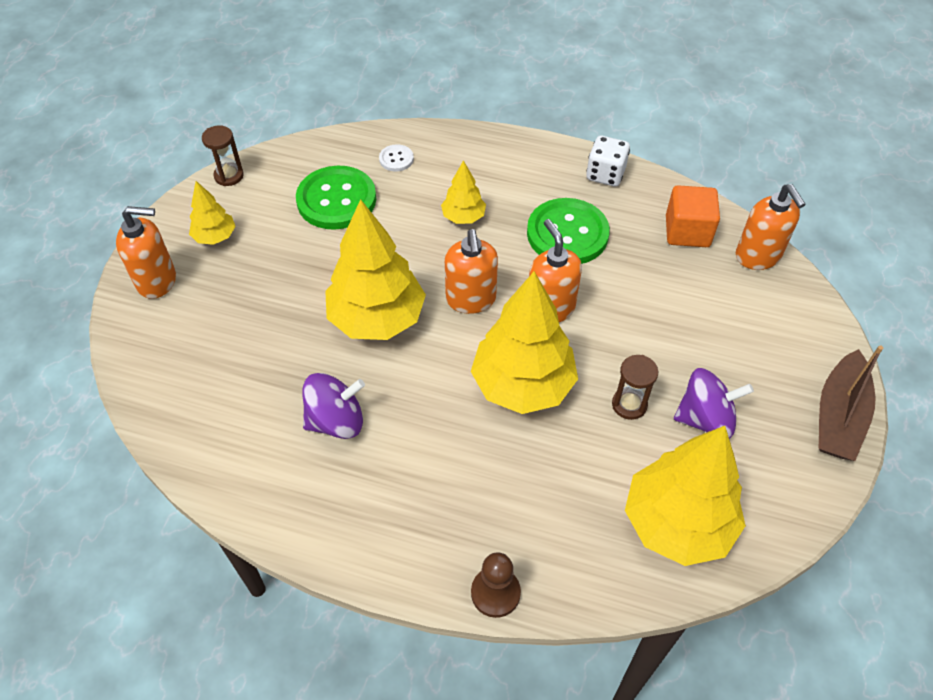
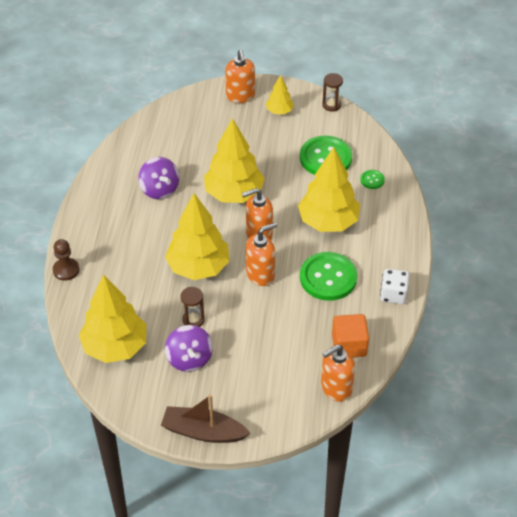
camera: 80 degrees right, 5 degrees down
white button [379,144,414,172] -> green button [360,170,385,189]
yellow tree [441,160,486,224] -> yellow tree [298,147,360,232], size x2.02

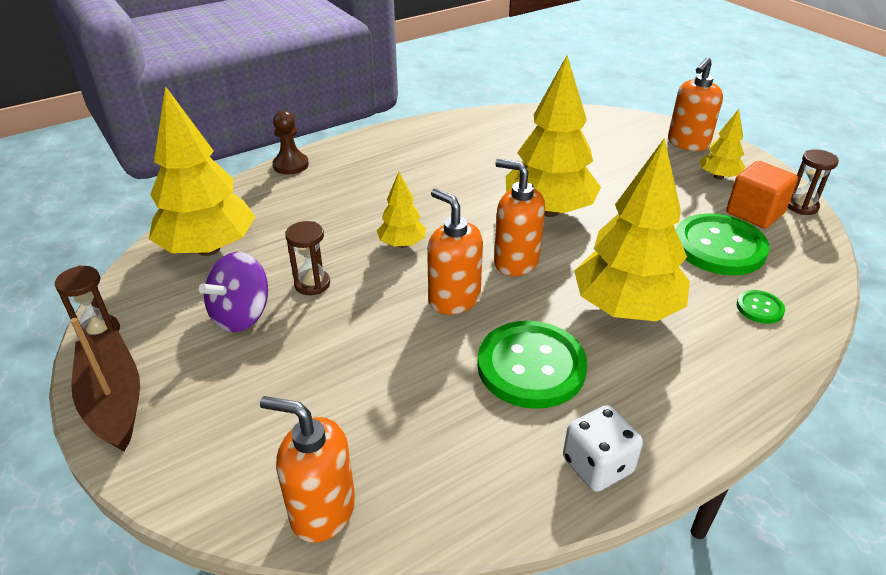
camera: 50 degrees right, 10 degrees down
purple spinning top [138,157,179,199] -> none
yellow tree [165,193,229,280] -> yellow tree [377,172,426,248], size x0.49
orange soap dispenser [246,223,277,286] -> orange soap dispenser turned 150 degrees counterclockwise [427,188,483,315]
orange cube [332,314,369,358] -> orange cube moved to [726,161,798,229]
none -> brown hourglass [55,266,120,337]

